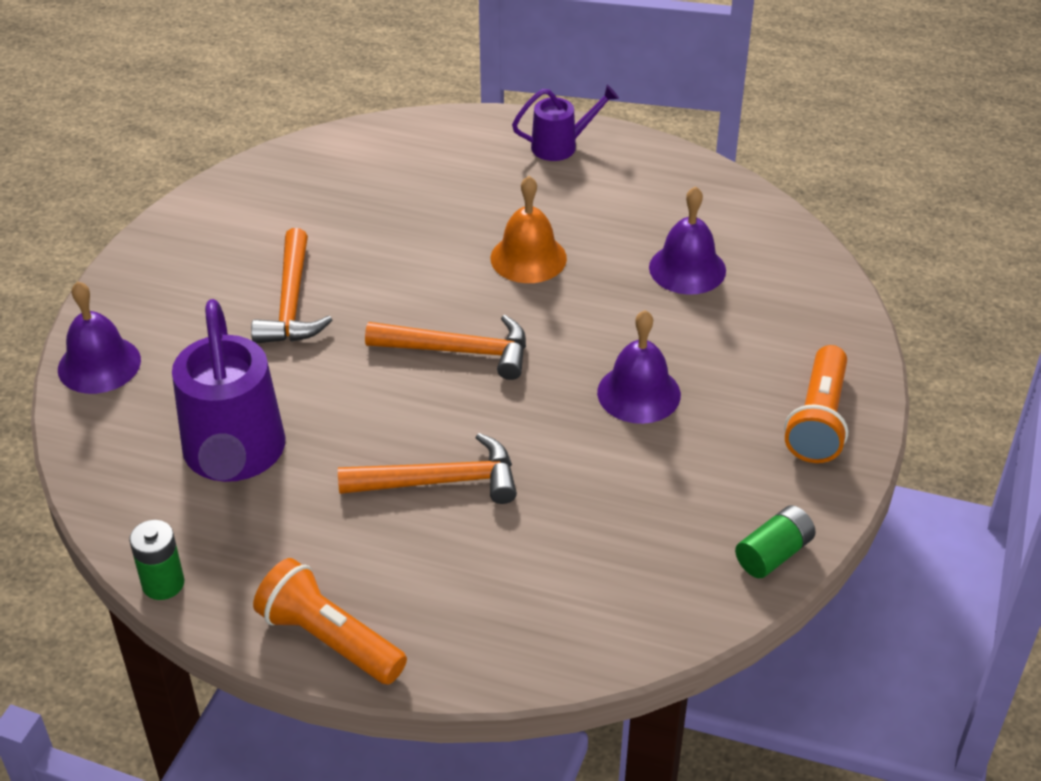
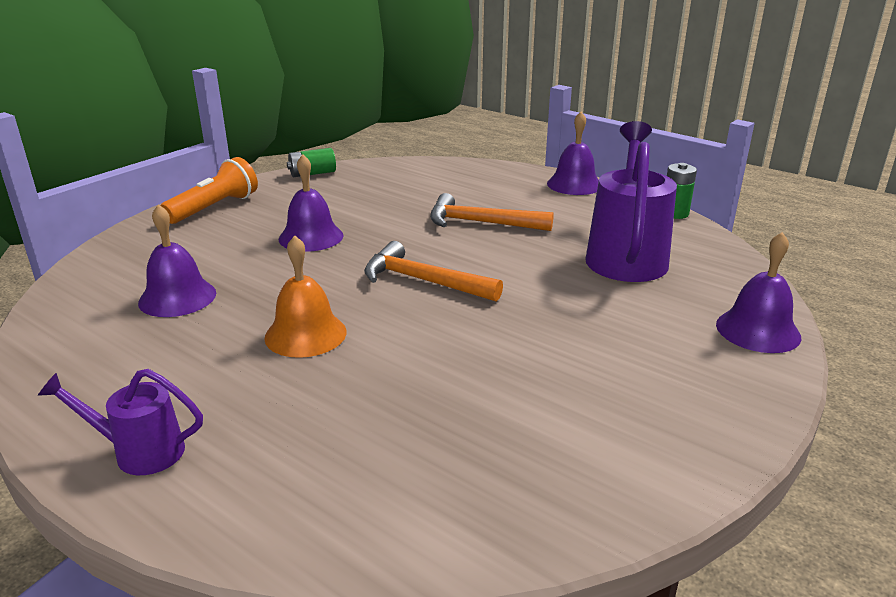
camera: 160 degrees left, 15 degrees down
orange hammer [251,228,332,343] -> none
orange flashlight [253,558,407,685] -> purple bell [547,112,599,195]

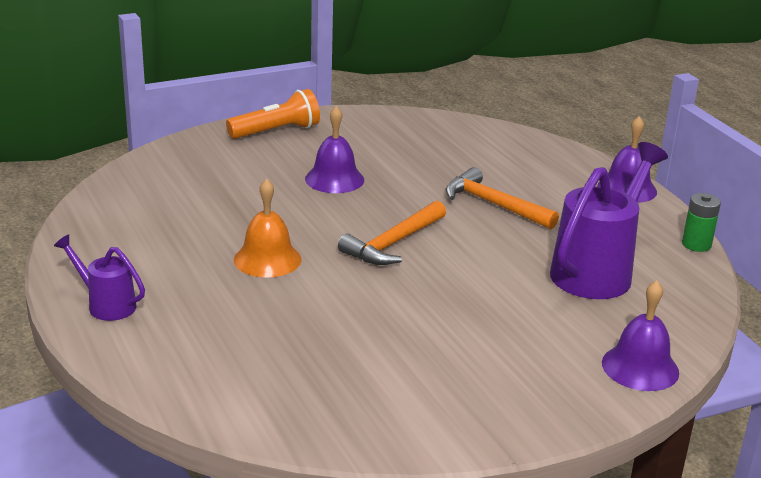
camera: 25 degrees right, 0 degrees up
purple bell [138,204,216,317] -> none
green battery [287,148,336,177] -> none
orange hammer [364,241,503,302] -> orange hammer turned 105 degrees counterclockwise [338,201,446,265]

